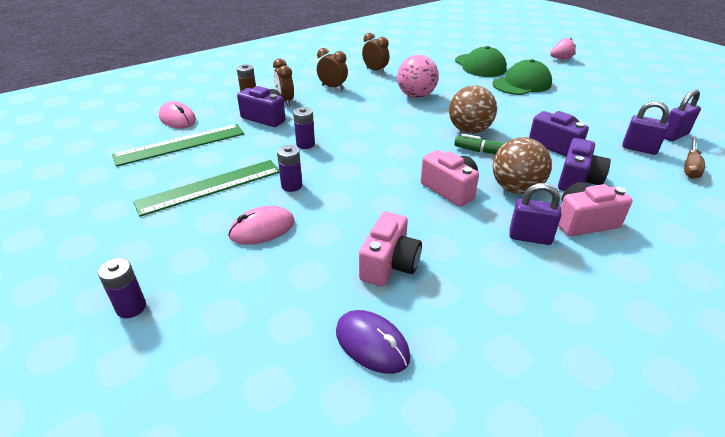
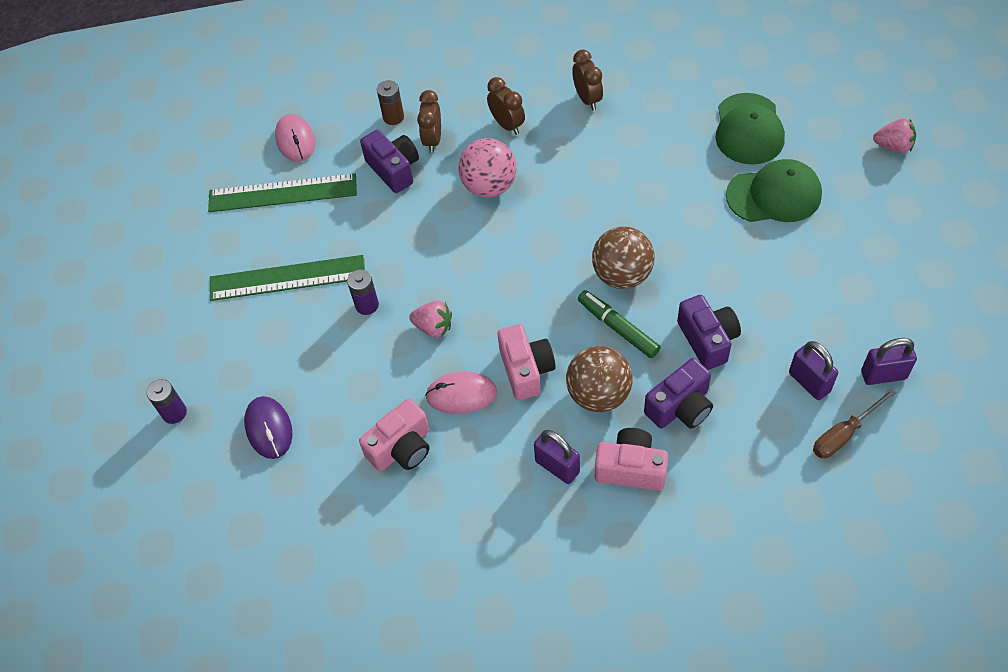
camera: 30 degrees right, 20 degrees up
pink mouse [228,206,295,245] -> pink mouse moved to [425,371,497,414]
purple battery [293,107,315,149] -> none
purple mouse [336,310,410,374] -> purple mouse moved to [244,396,292,459]
pink ball [397,55,439,98] -> pink ball moved to [458,138,517,197]
none -> pink strawberry [409,300,452,338]

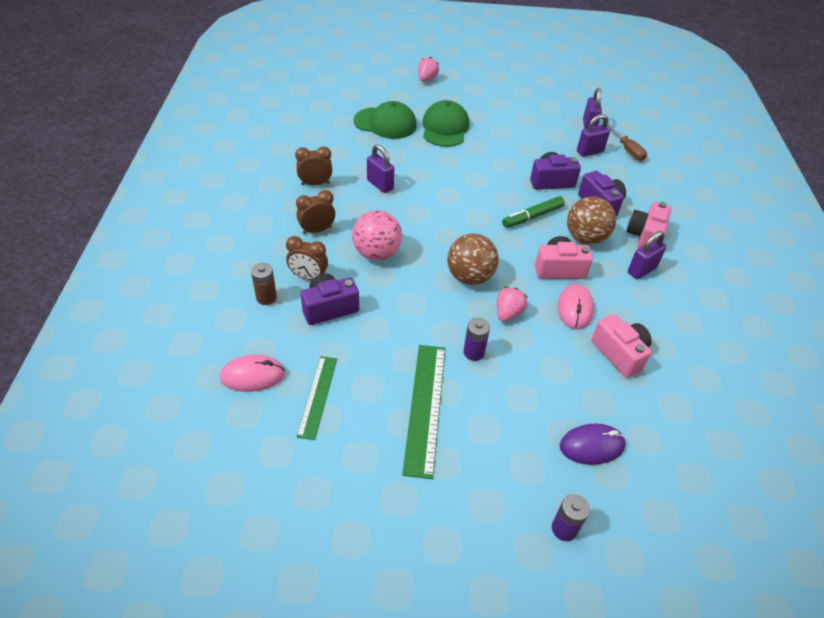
camera: 85 degrees left, 10 degrees down
green ruler [208,174,357,212] -> green ruler [296,356,337,440], size x0.64
brown ball [592,226,654,289] -> brown ball moved to [447,234,499,285]
none -> purple padlock [367,144,394,193]

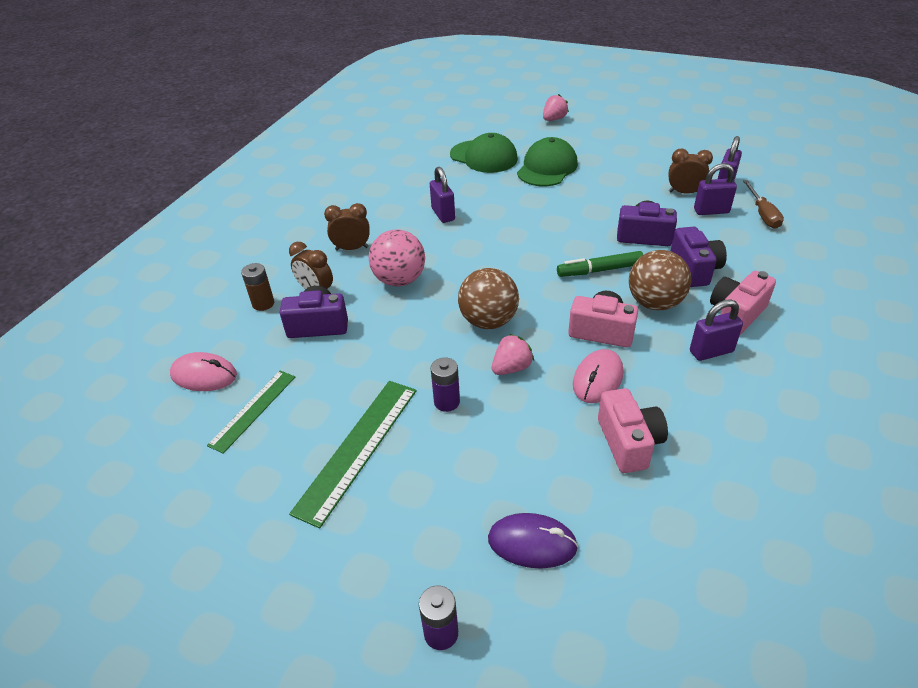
camera: 25 degrees right, 5 degrees down
brown clock [295,146,332,186] -> brown clock moved to [669,148,713,194]

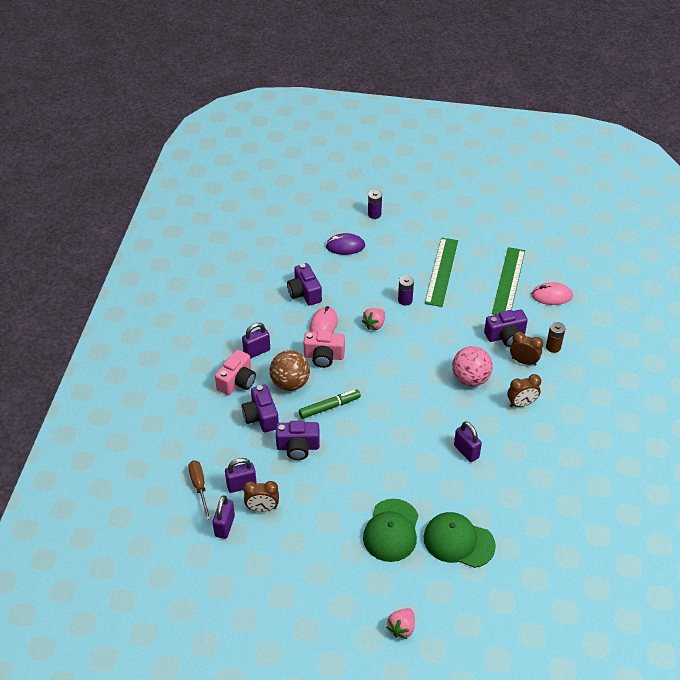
camera: 165 degrees right, 5 degrees up
green ruler [207,371,295,454] -> green ruler [492,247,525,315], size x1.57
brown ball [458,268,519,329] -> none
pink camera [598,388,668,473] -> purple camera [287,263,322,306]

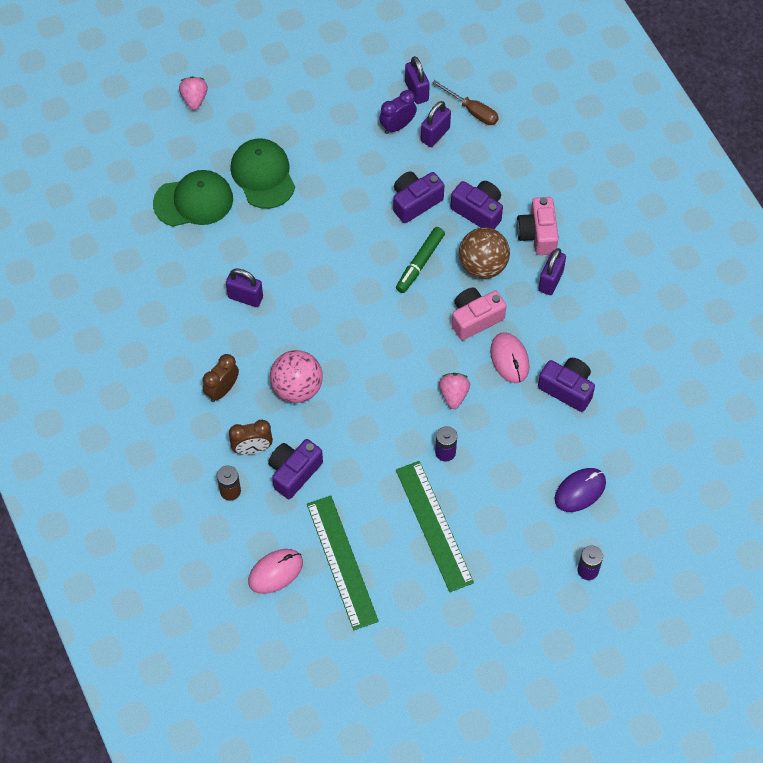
camera: 145 degrees right, 15 degrees up
brown clock [243,481,279,512] -> purple clock [379,90,417,134]

